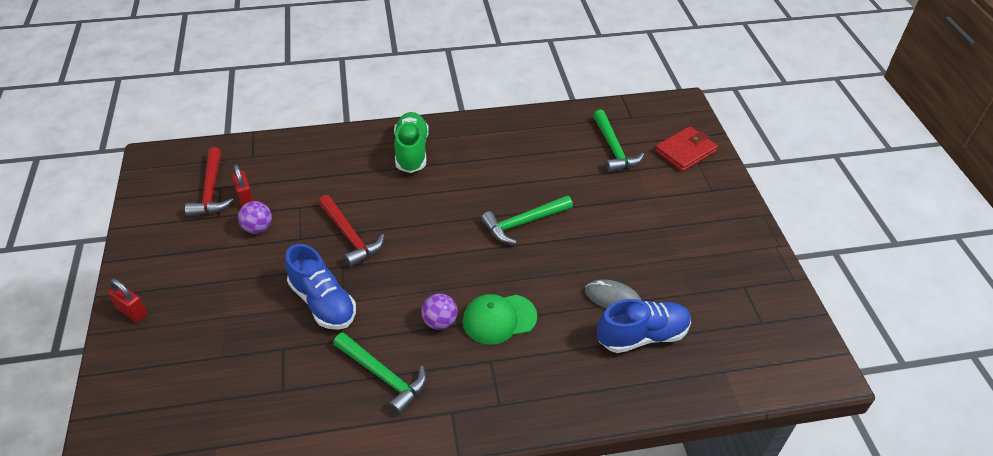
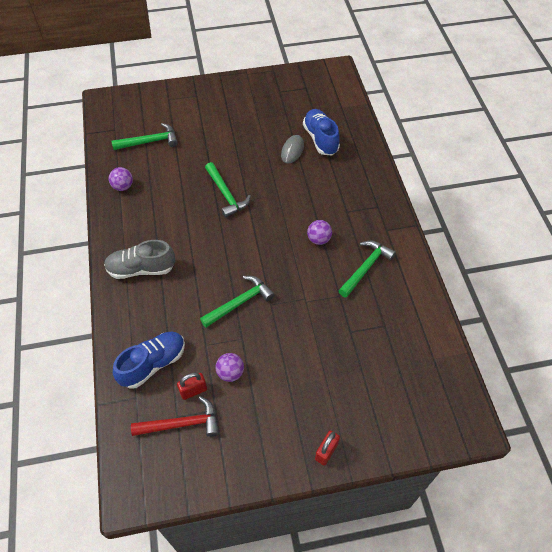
camera: 90 degrees left, 10 degrees up
blue shoe [285,244,356,330] -> blue shoe moved to [113,331,185,389]
red hammer [318,195,384,267] -> green hammer [200,276,275,328]
green shoe [394,112,429,173] -> grey shoe [104,240,175,279]
green cap [463,294,537,345] -> none
red wallet [655,126,718,172] -> none
none -> purple ball [109,167,133,191]

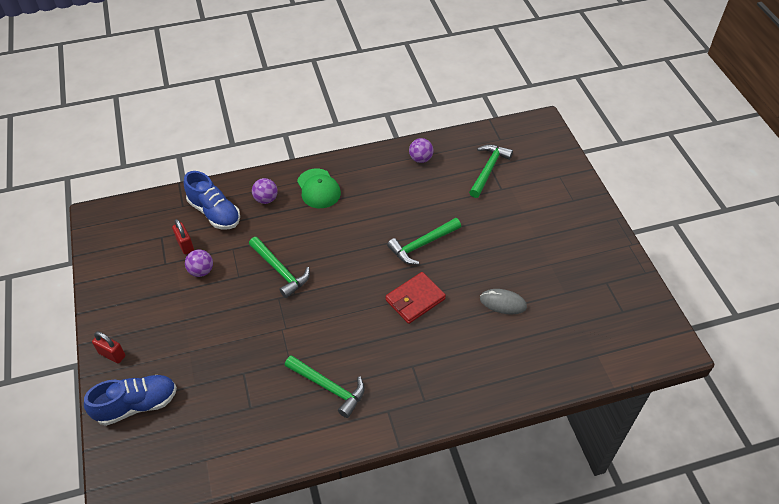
camera: 85 degrees right, 5 degrees down
grey shoe [104,240,175,279] -> green cap [297,169,341,208]
green hammer [112,123,178,150] -> green hammer turned 135 degrees counterclockwise [469,144,513,198]
red hammer [131,396,219,437] -> none
blue shoe [303,109,340,155] -> blue shoe moved to [84,375,177,426]
purple ball [307,220,332,245] -> purple ball moved to [252,178,278,204]
none -> red wallet [386,272,446,324]

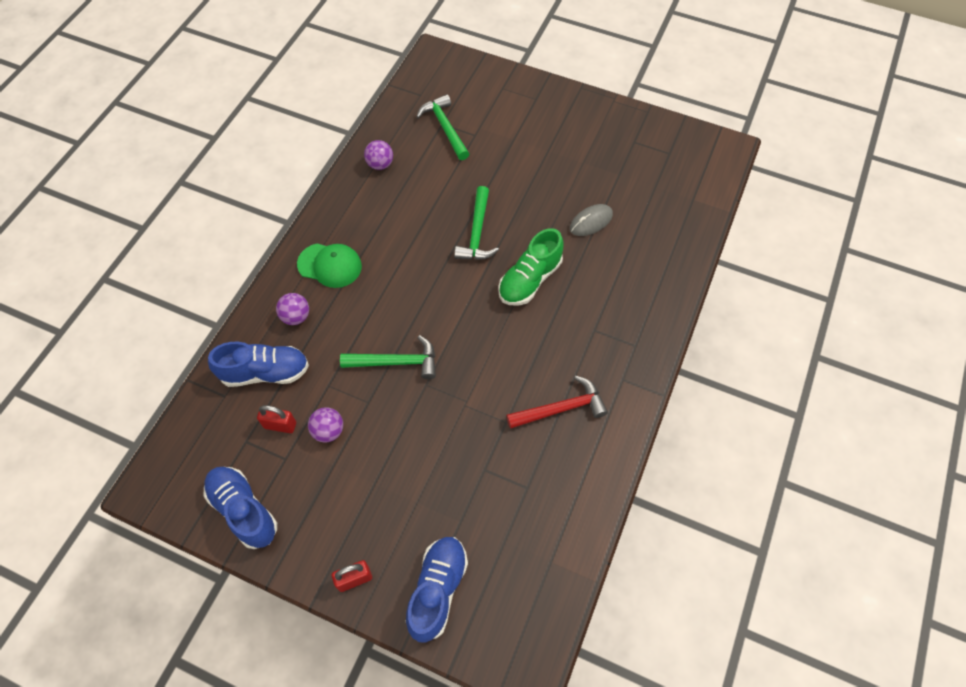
camera: 50 degrees left, 10 degrees up
green hammer [285,355,365,418] -> red hammer [506,376,608,429]
red wallet [386,272,446,324] -> green shoe [498,228,564,305]
none -> blue shoe [203,467,277,549]

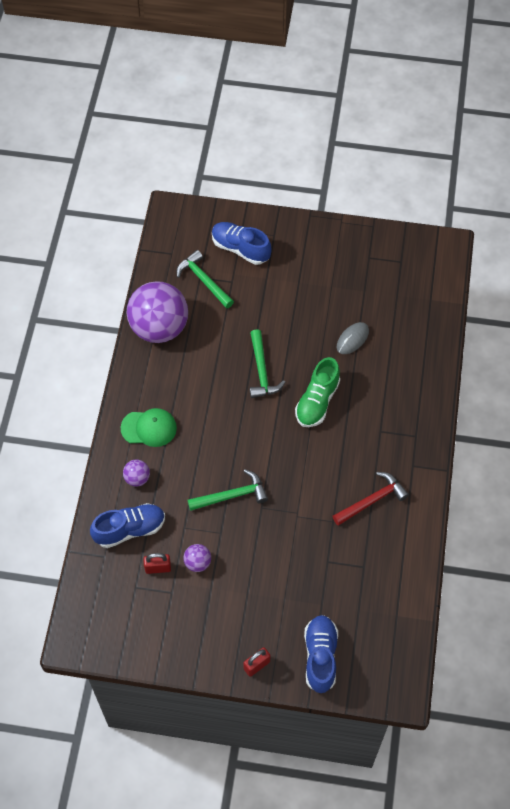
camera: 15 degrees left, 0 degrees up
blue shoe [203,467,277,549] -> blue shoe moved to [212,222,272,265]
purple ball [364,140,393,170] -> purple ball [127,281,188,343], size x2.40

